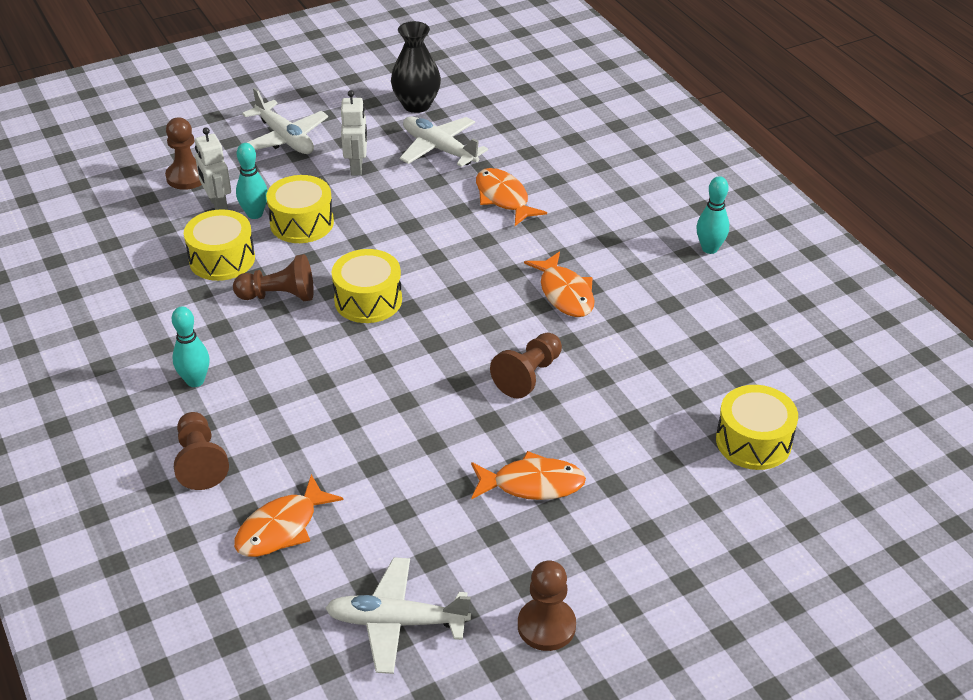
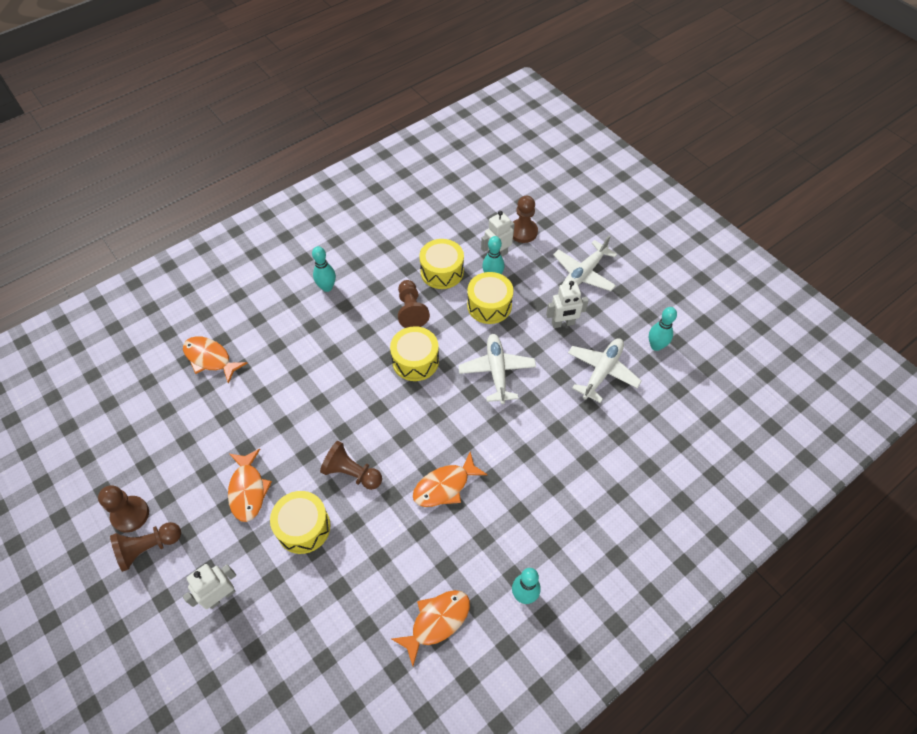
camera: 80 degrees right, 15 degrees up
brown pawn [174,412,229,490] -> brown pawn moved to [110,522,181,572]
white plane [325,557,471,674] -> white plane moved to [458,334,536,404]
black vase [391,21,441,113] -> turquoise bowling pin [649,307,677,351]
orange fish [476,168,547,226] -> orange fish moved to [392,590,470,666]
yellow drum [716,385,798,470] -> yellow drum moved to [270,491,331,554]
none -> white robot [183,564,236,609]

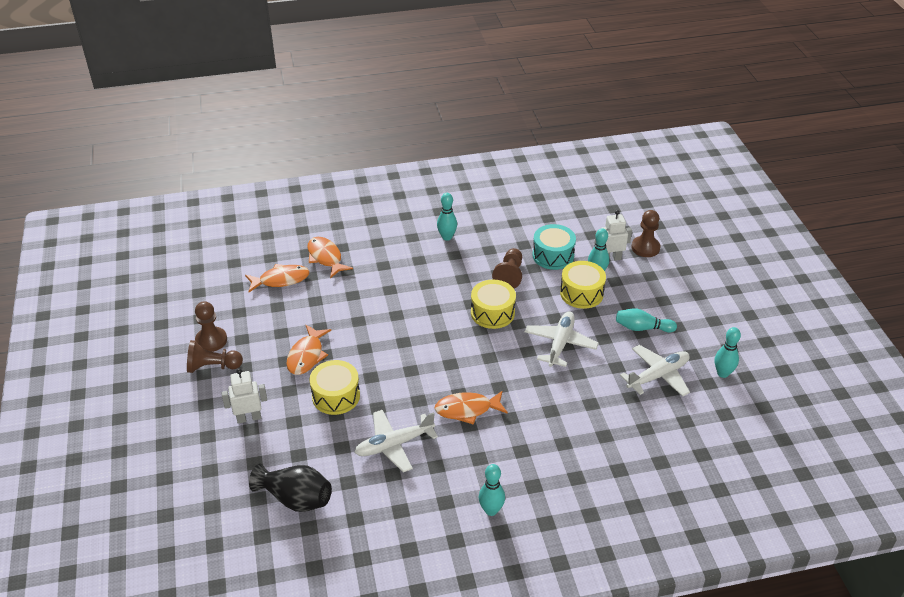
camera: 25 degrees right, 15 degrees down
brown pawn [320,441,382,490] -> none
orange fish [392,590,470,666] -> orange fish moved to [245,264,309,292]
yellow drum [419,239,464,289] -> turquoise drum [532,224,576,270]
white robot [546,281,589,328] -> turquoise bowling pin [616,309,677,333]
white plane [553,235,617,291] -> white plane moved to [354,410,438,472]
none -> black vase [249,464,332,512]

